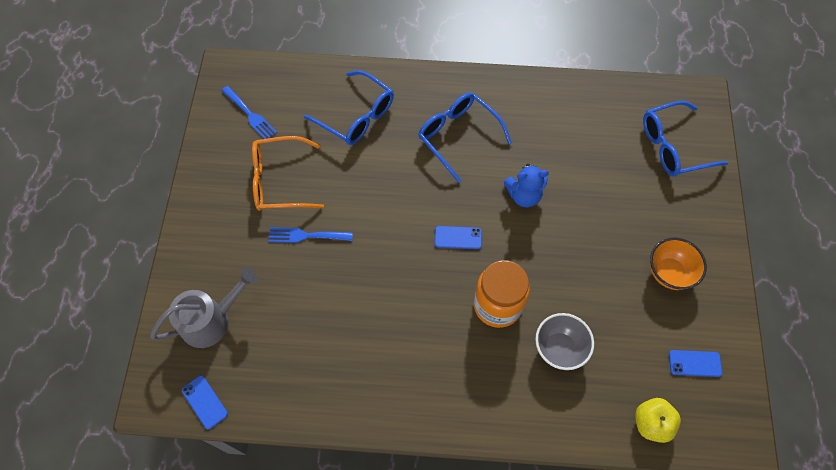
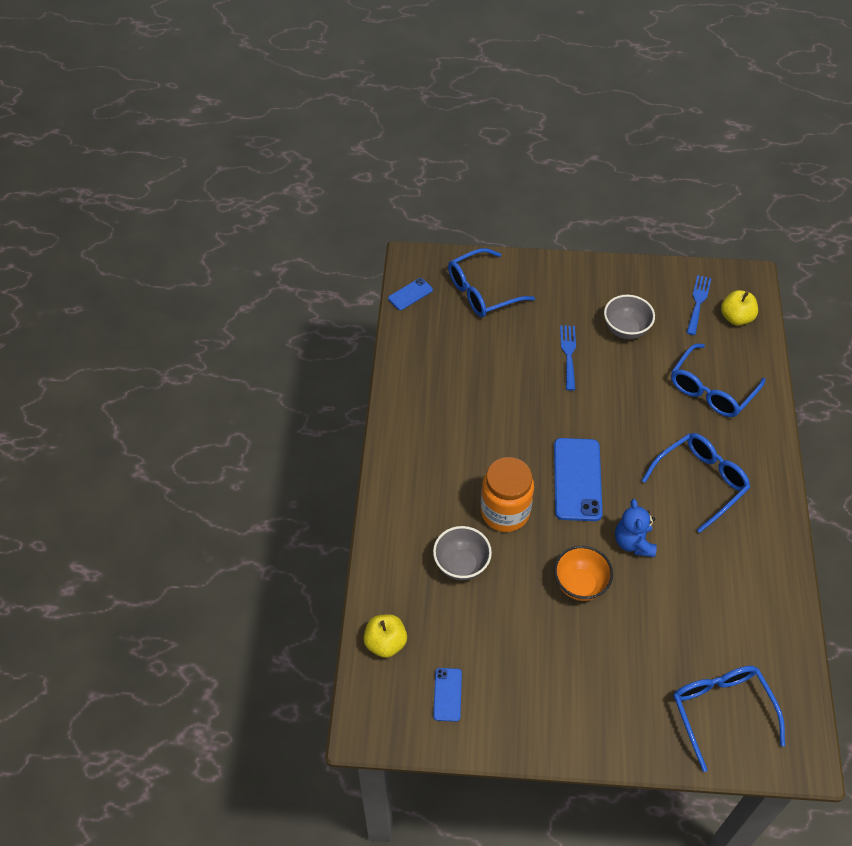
camera: 90 degrees right, 10 degrees down
grey watering can [150,268,258,348] -> blue glasses [448,248,535,317]
blue fork [221,86,277,139] -> blue fork turned 150 degrees clockwise [687,275,711,335]
orange glasses [252,136,324,211] -> grey bowl [604,295,655,339]
blue phone [435,226,482,249] -> blue phone [554,438,603,521], size x1.93
orange bowl [650,238,707,290] -> orange bowl moved to [554,546,613,601]
none -> yellow apple [721,290,758,326]

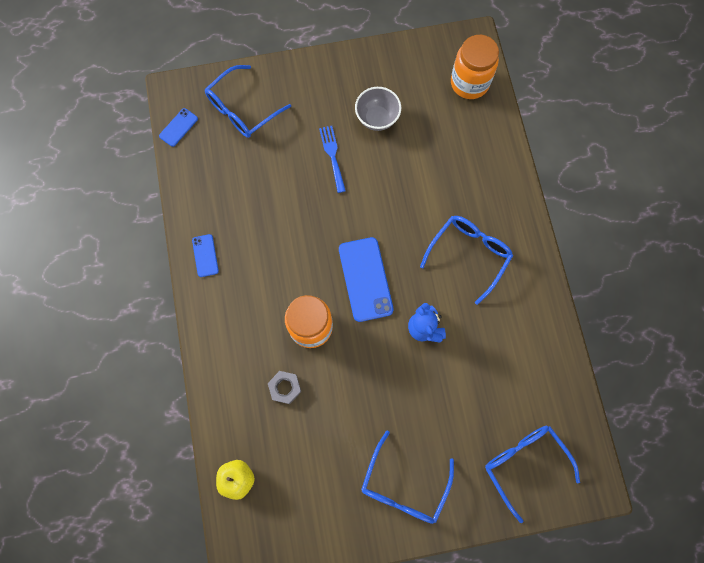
camera: 15 degrees left, 20 degrees up
grey bowl [433,526,492,581] -> grey nut [268,371,301,404]
blue phone [433,668,462,722] -> blue phone moved to [192,234,219,277]
orange bowl [554,546,613,601] -> none
blue glasses [671,343,766,417] -> blue glasses moved to [361,430,454,524]
blue fork [687,275,711,335] -> none
yellow apple [721,290,758,326] -> orange jar [451,35,499,99]

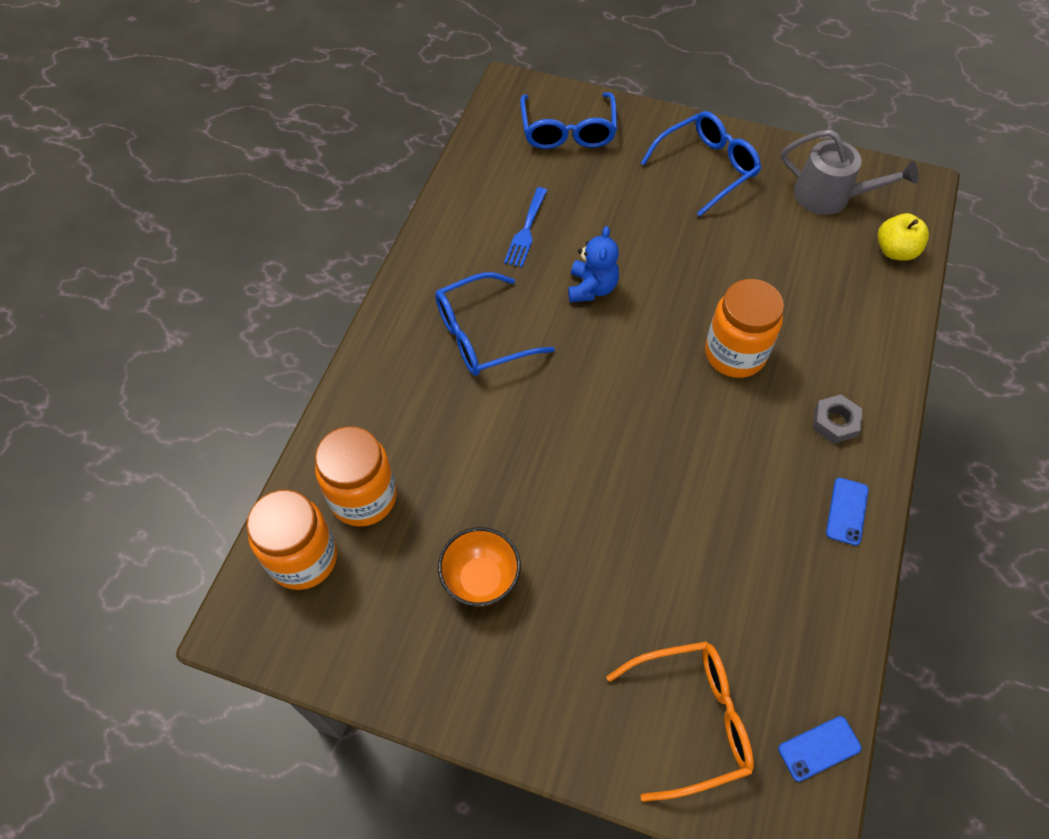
camera: 150 degrees left, 15 degrees down
blue glasses [205,65,291,138] -> orange glasses [606,641,754,802]
grey nut [268,371,301,404] -> grey nut moved to [813,395,862,444]
blue fork [319,126,346,193] -> blue fork moved to [504,187,548,267]
blue phone [339,237,394,322] -> none
grey bowl [355,87,401,131] -> orange bowl [438,527,521,607]
none -> orange jar [315,426,397,527]
none -> grey watering can [781,130,919,215]

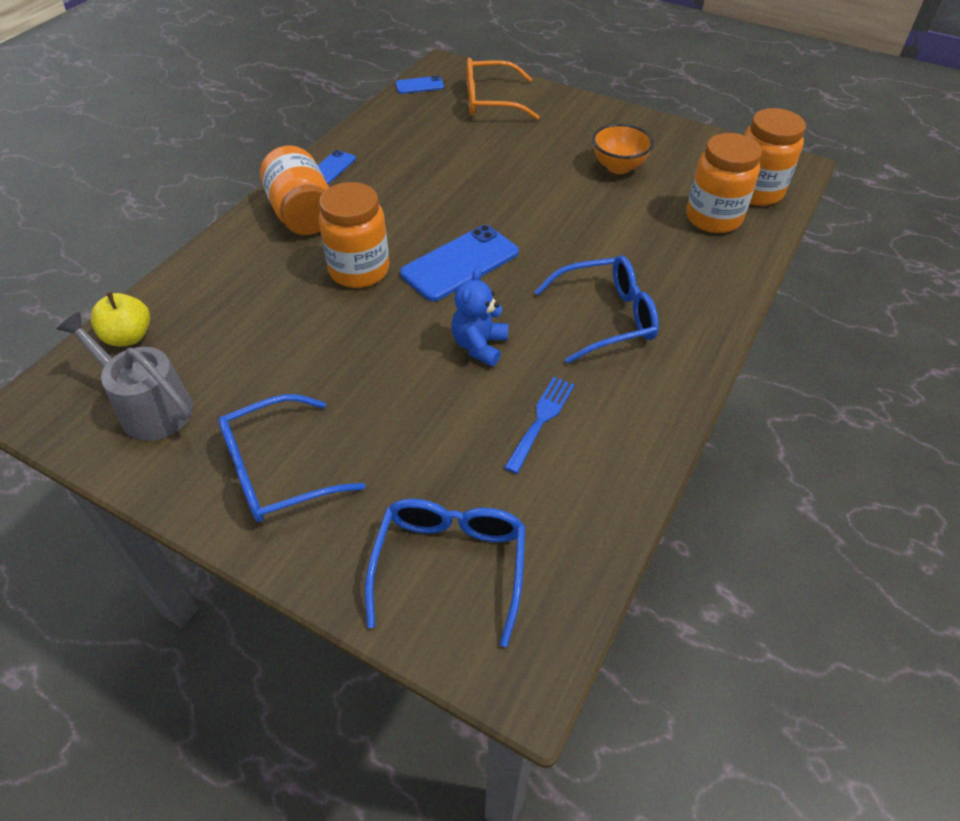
camera: 170 degrees left, 10 degrees down
grey nut [813,395,862,444] -> orange jar [260,146,329,235]
none -> blue phone [400,225,519,301]

